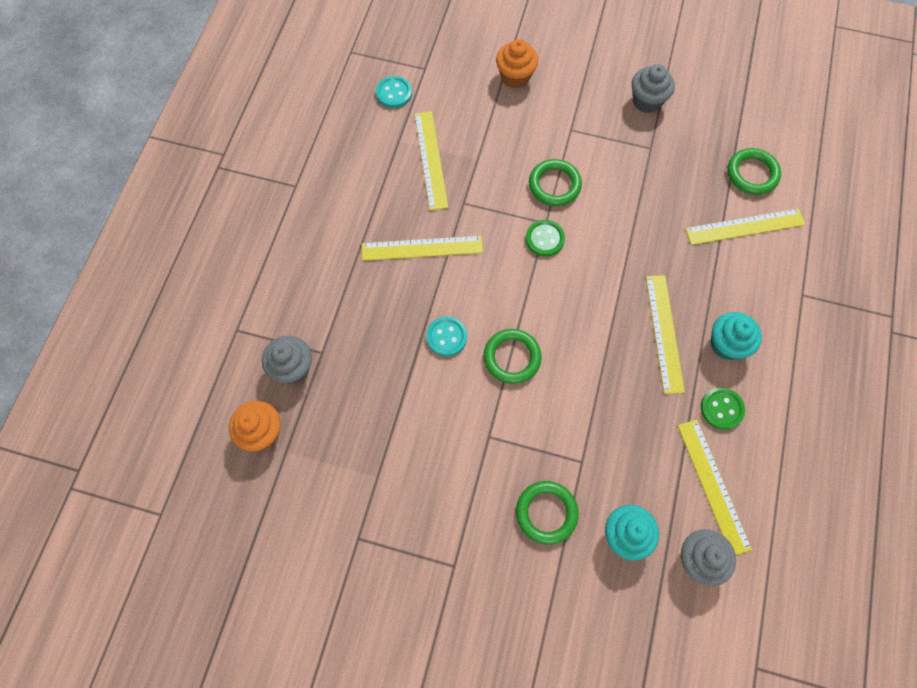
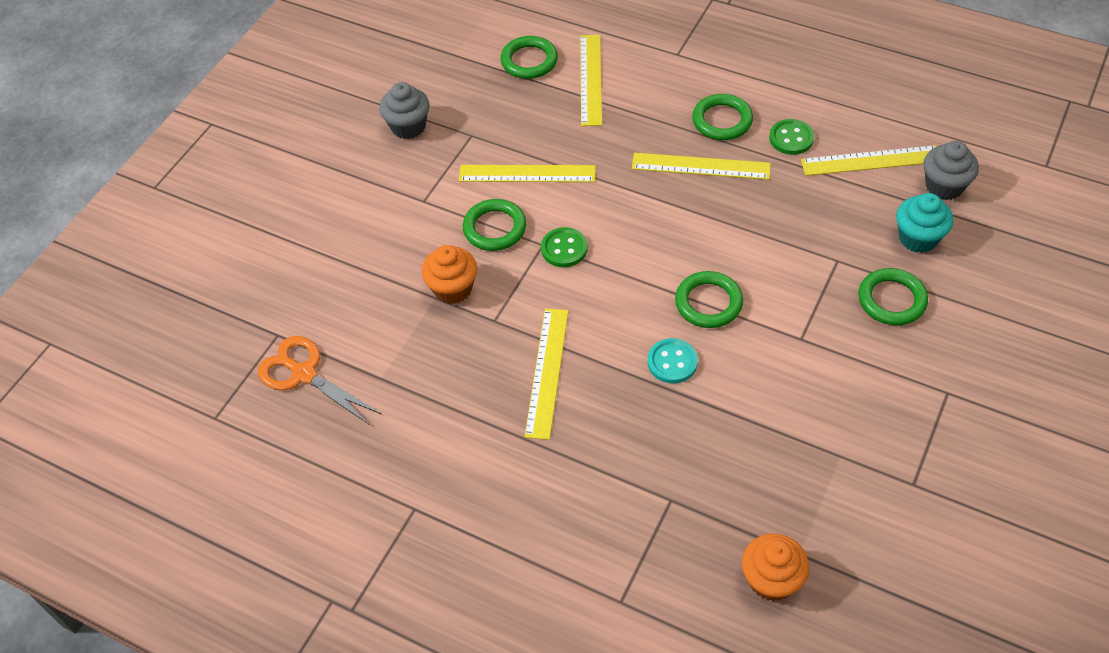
camera: 75 degrees left, 15 degrees down
grey cupcake [262,336,312,384] -> none
turquoise button [376,76,412,108] -> orange scissors [258,336,381,425]
yellow ruler [415,111,448,210] -> yellow ruler moved to [459,165,596,182]
orange cupcake [496,39,538,89] -> orange cupcake moved to [422,245,477,304]
turquoise cupcake [710,312,762,360] -> green ring [692,94,753,140]

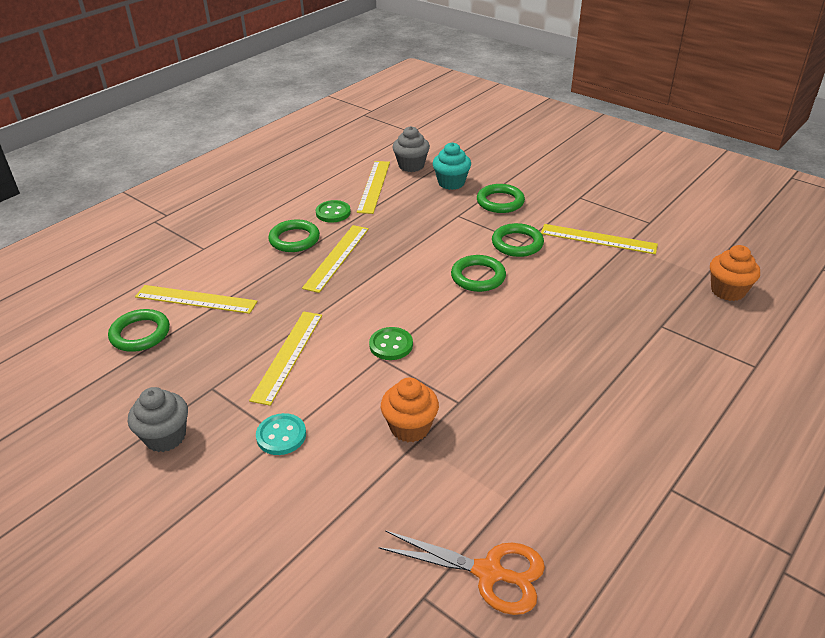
camera: 80 degrees left, 15 degrees down
orange scissors [258,336,381,425] -> orange scissors turned 120 degrees counterclockwise [379,530,545,615]
green ring [463,199,526,251] -> green ring moved to [492,223,544,257]
yellow ruler [525,308,568,440] -> yellow ruler moved to [541,224,658,254]
turquoise button [648,338,698,383] -> turquoise button moved to [256,413,306,455]

